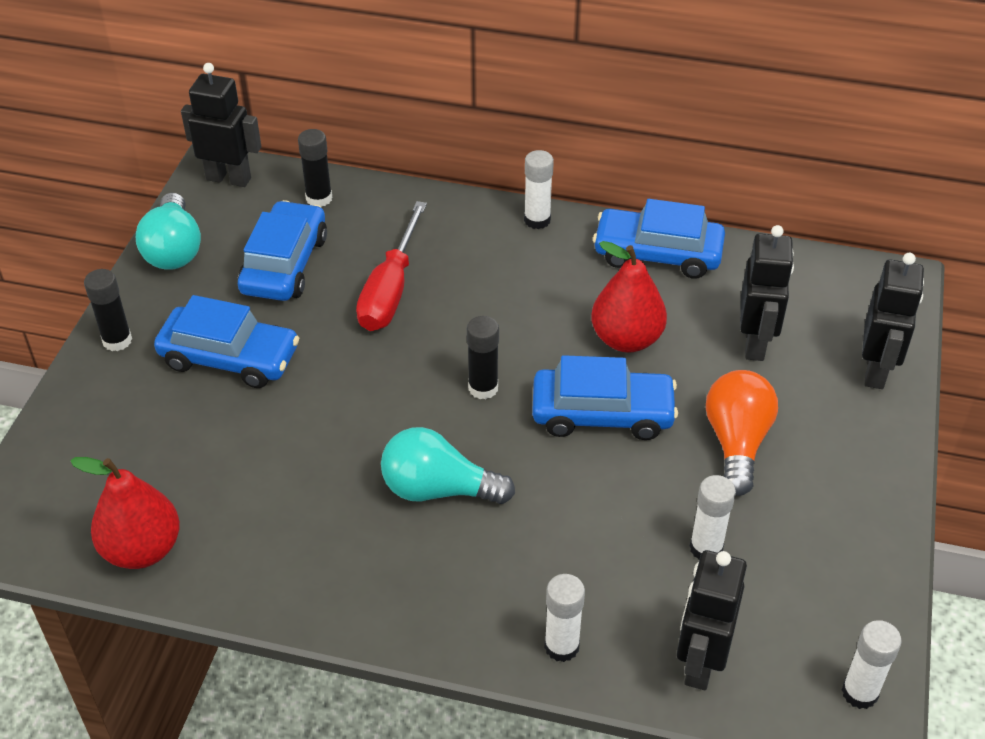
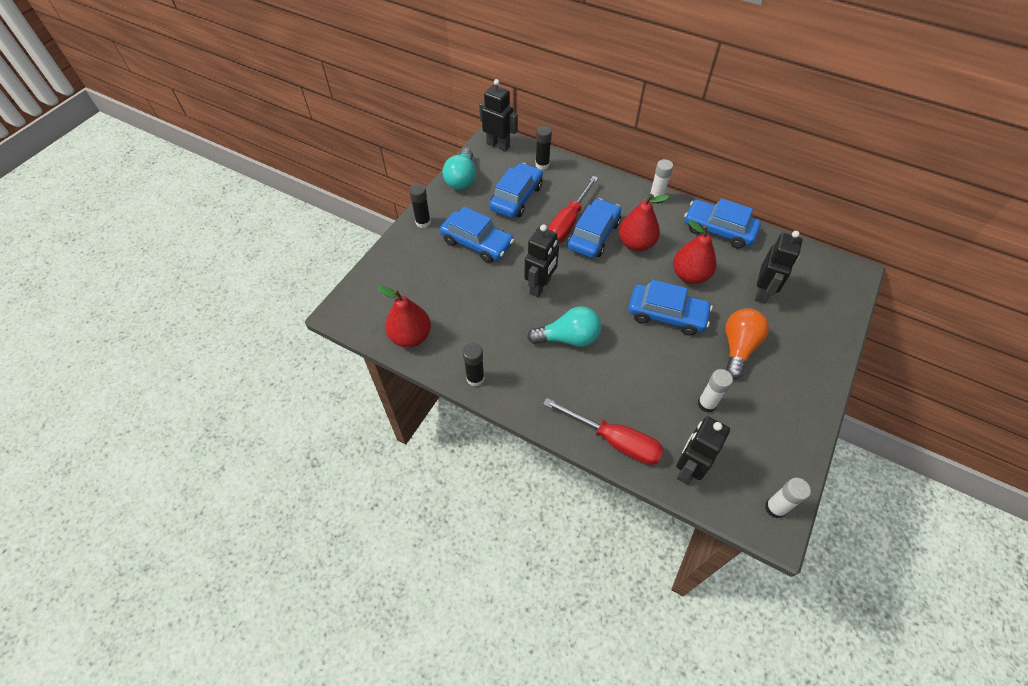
camera: 15 degrees right, 10 degrees up
turquoise light bulb [381,427,515,504] -> turquoise light bulb turned 150 degrees clockwise [527,306,601,347]
black glue stick [467,316,499,399] -> black glue stick moved to [463,343,485,386]
white glue stick [544,574,585,662] -> red screwdriver [543,398,664,465]
black robot [862,253,924,389] -> black robot moved to [524,224,559,297]
none -> blue car [568,198,621,258]
none -> red pear [619,194,669,251]

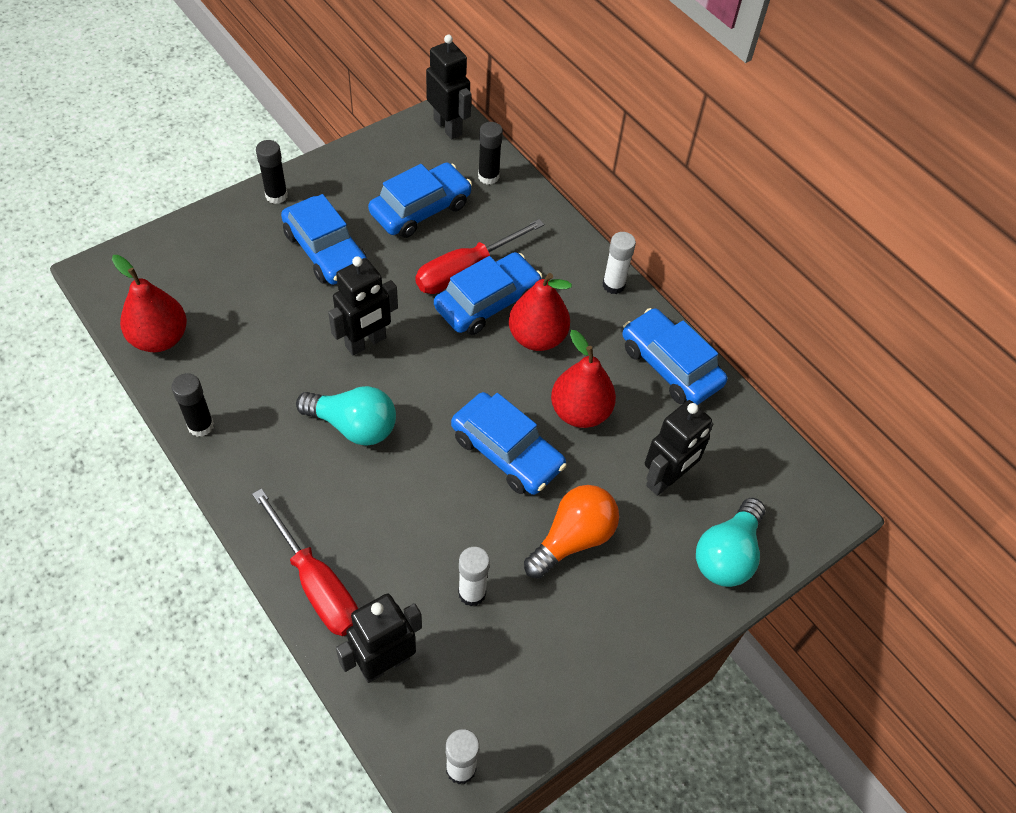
camera: 20 degrees right, 0 degrees up
turquoise light bulb [442,148,476,190] -> turquoise light bulb moved to [696,498,765,587]

